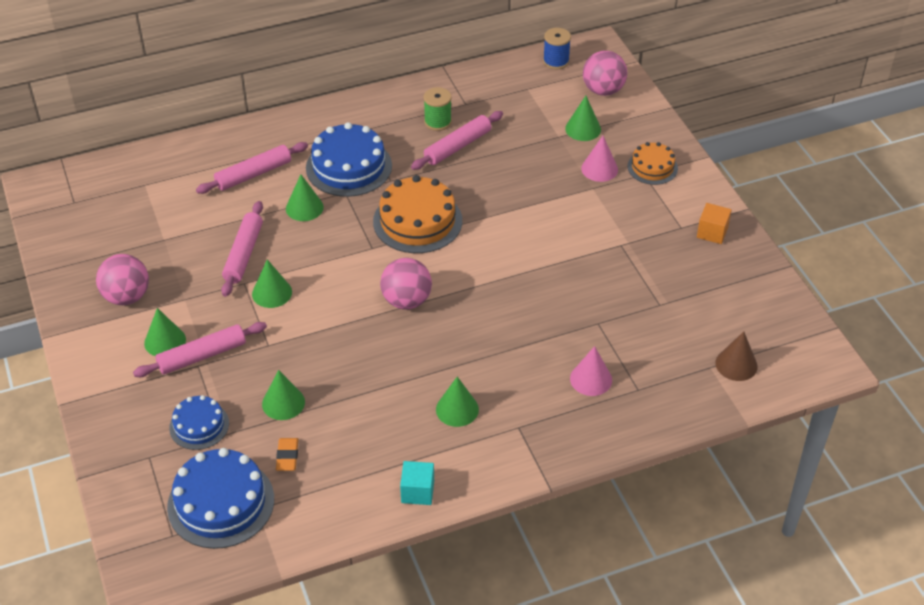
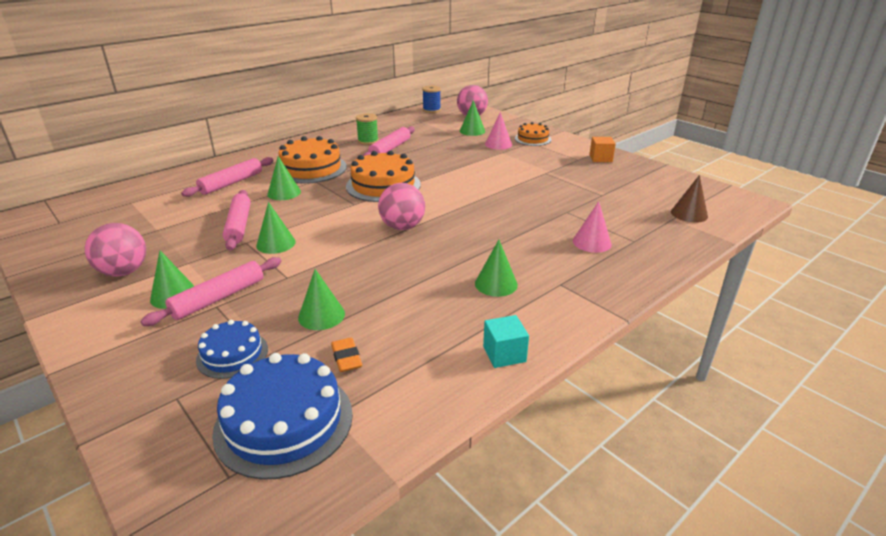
camera: 20 degrees left, 15 degrees down
blue cake [306,122,392,197] -> orange cake [278,136,347,184]

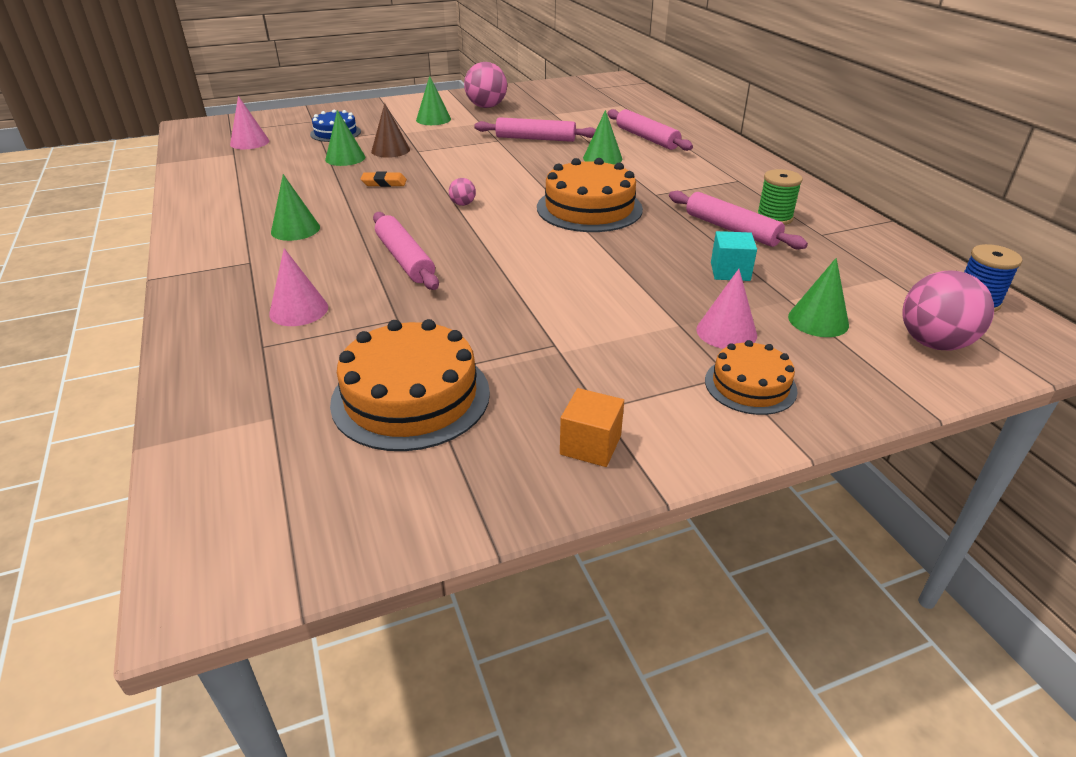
camera: 110 degrees right, 5 degrees up
pink rolling pin [140,257,281,326] -> pink rolling pin moved to [373,212,439,290]
blue cake [212,353,353,479] -> pink cone [230,96,269,149]
green cone [256,202,296,254] -> none
orange cake [278,136,347,184] -> orange cake moved to [330,319,490,451]
orange eraser [331,338,362,372] -> orange eraser moved to [361,172,407,187]
pink ball [378,183,425,230] -> pink ball [449,178,476,206], size x0.47
turquoise cube [483,315,529,368] -> turquoise cube moved to [711,231,757,281]
brown cone [671,175,708,223] -> brown cone moved to [371,103,410,158]

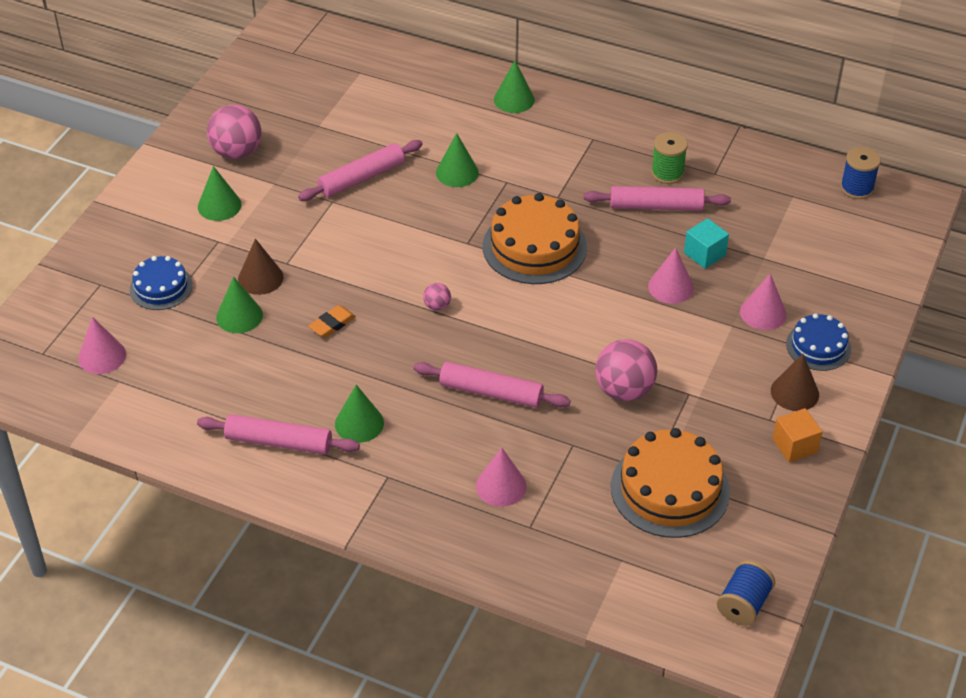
camera: 45 degrees left, 10 degrees up
pink rolling pin [607,109,693,151] -> pink rolling pin moved to [197,414,360,454]
orange cake [705,340,798,415] -> blue cake [786,313,851,371]
green cone [788,258,849,337] -> green cone moved to [494,61,535,113]
pink ball [902,270,994,350] -> pink ball moved to [595,339,657,401]
none -> pink cone [648,248,694,304]
none -> blue spool [717,560,775,626]
none -> brown cone [771,354,819,411]

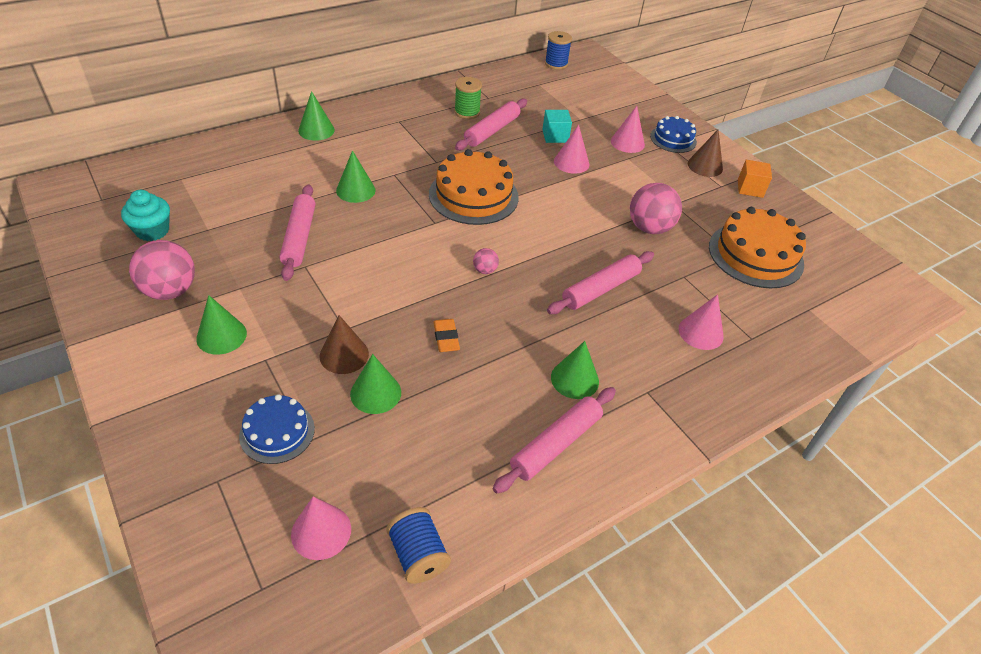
camera: 60 degrees left, 0 degrees up
blue spool [717,560,775,626] -> blue spool moved to [386,507,451,584]
none -> turquoise cupcake [121,190,170,241]

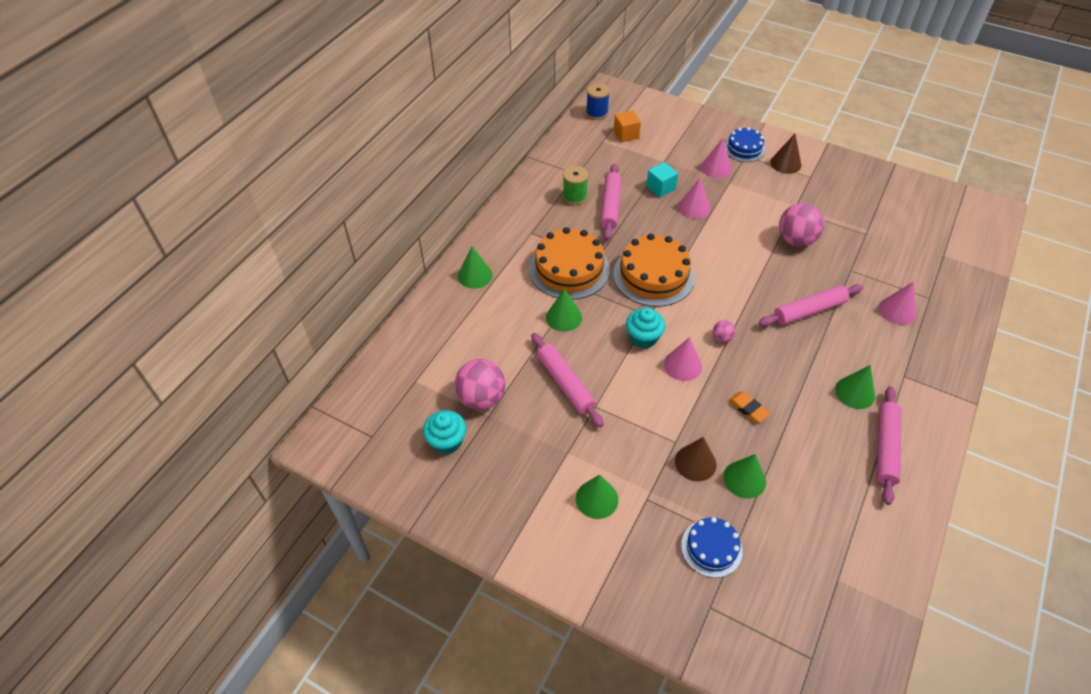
camera: 25 degrees left, 5 degrees up
pink ball [129,240,195,300] -> pink ball moved to [455,359,506,410]
pink cone [291,497,351,560] -> pink cone moved to [664,337,702,381]
blue spool [386,507,451,584] -> none
pink rolling pin [547,251,654,314] -> pink rolling pin turned 45 degrees clockwise [759,284,863,327]
orange cake [709,207,806,288] -> orange cake moved to [529,227,610,300]
orange cube [738,160,772,198] -> orange cube moved to [614,111,641,142]
none -> turquoise cupcake [626,308,665,349]

